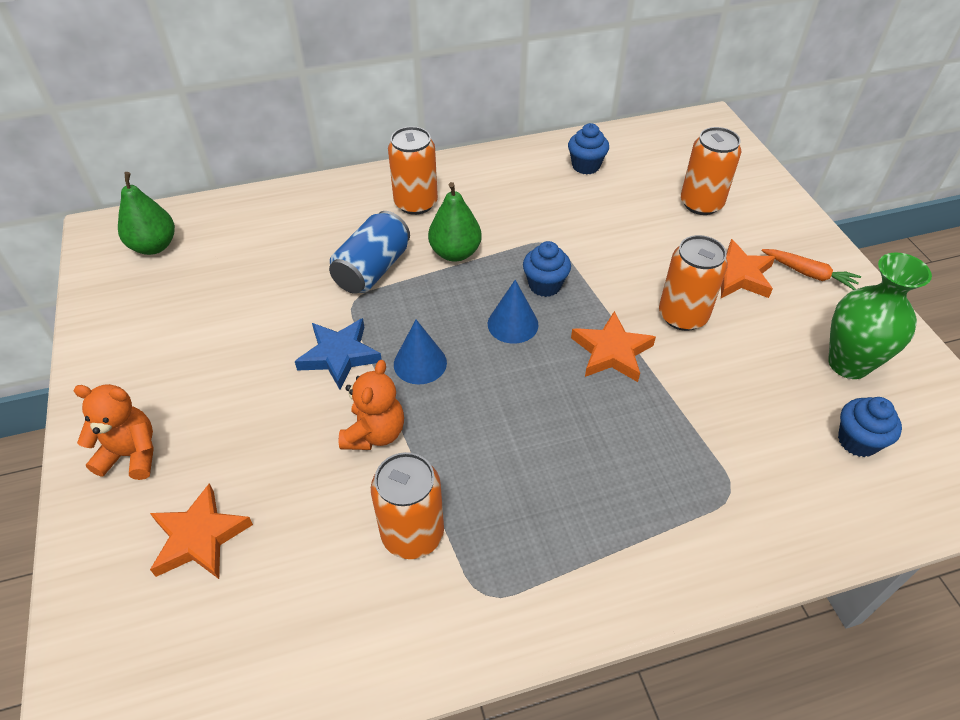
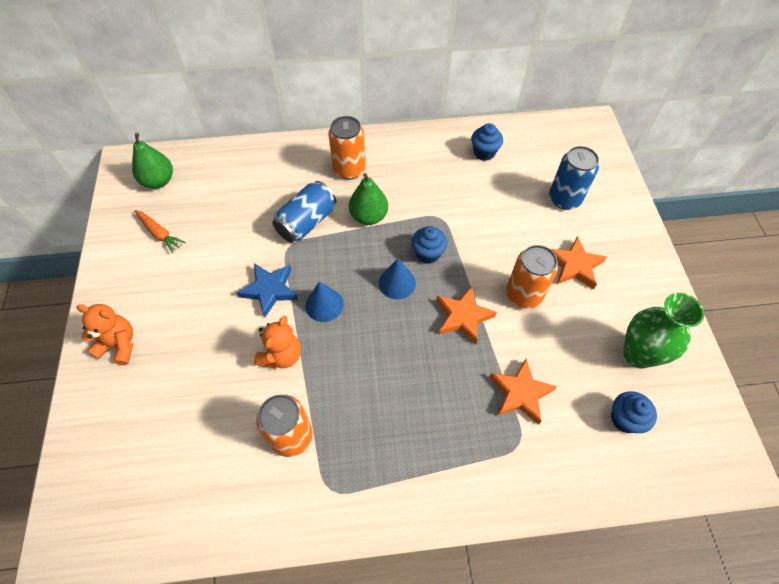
camera: 10 degrees right, 10 degrees up
orange star [150,483,253,579] -> orange star moved to [490,359,557,425]
orange can [681,127,741,215] -> blue can [549,146,599,210]
orange carrot [762,249,861,290] -> orange carrot moved to [134,210,186,253]

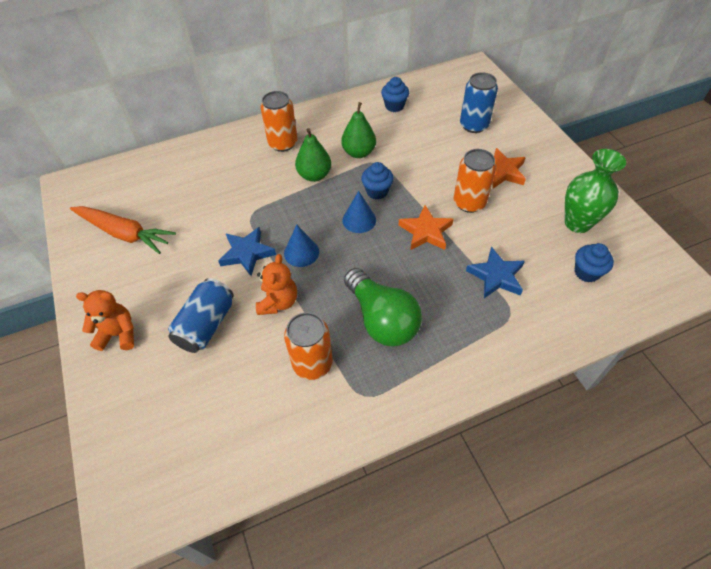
camera: 15 degrees left, 5 degrees down
green pear [132,133,173,189] -> green pear moved to [341,102,376,158]
orange carrot [134,210,186,253] -> orange carrot [70,206,176,254], size x1.75
blue can [272,181,336,242] -> blue can moved to [168,278,234,353]
orange star [490,359,557,425] -> blue star [466,247,525,298]
none -> green light bulb [344,268,422,346]

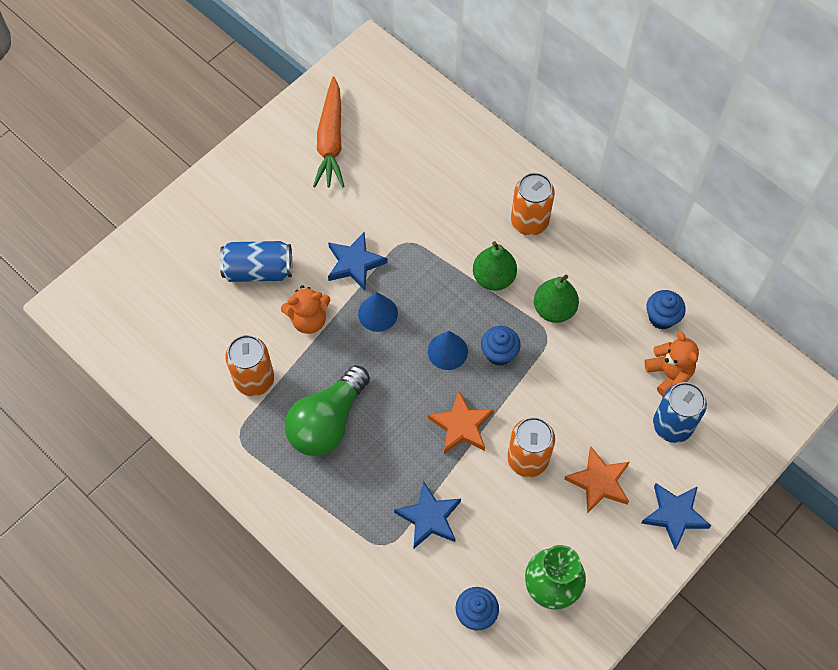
camera: 65 degrees right, 10 degrees up
orange teddy bear [76,290,134,351] -> orange teddy bear moved to [645,331,699,397]
none -> blue star [641,483,711,550]

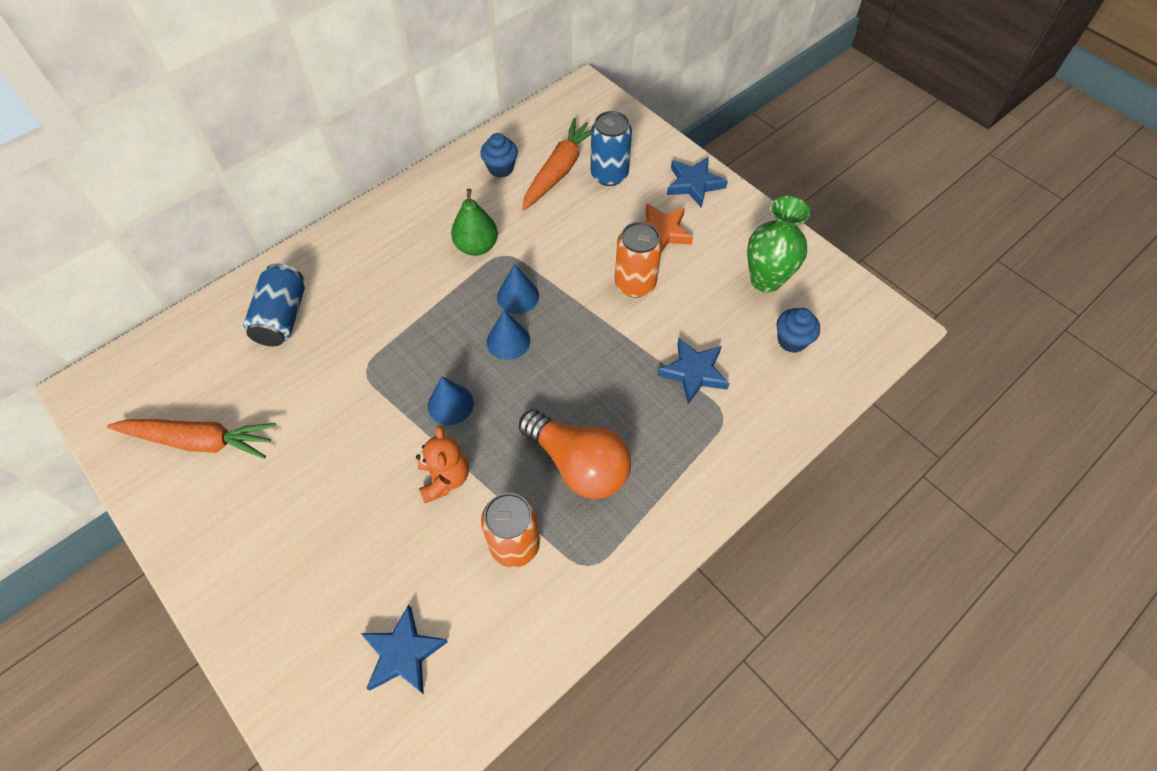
camera: 85 degrees left, 5 degrees down
blue can [220,241,292,282] -> blue can moved to [243,263,305,346]
green light bulb [285,365,370,456] -> orange light bulb [519,409,631,499]
blue star [328,232,387,290] -> blue star moved to [361,605,448,694]
orange star [428,390,493,454] -> none
green pear [473,241,517,291] -> none
blue cupcake [481,326,521,366] -> blue cone [497,264,539,314]
orange can [511,173,555,236] -> none
orange teddy bear [645,331,699,397] -> orange carrot [522,118,591,210]

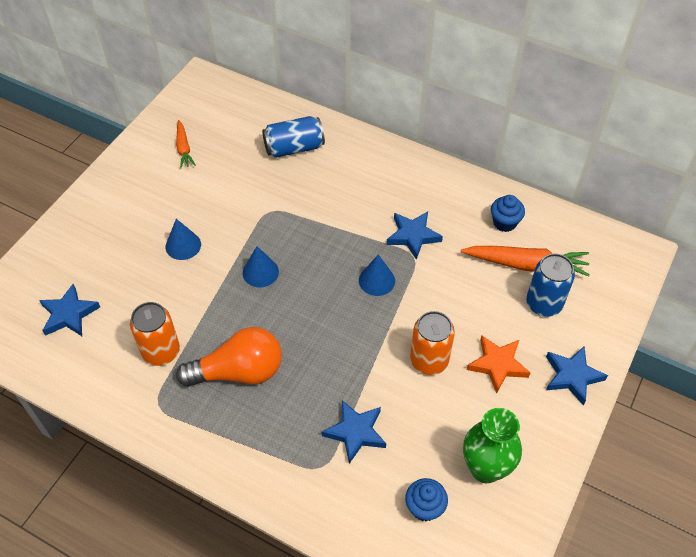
camera: 70 degrees right, 5 degrees down
orange carrot [107,419,276,459] -> orange carrot [176,120,196,168], size x0.57
orange teddy bear [416,426,469,503] -> none
green pear [451,189,498,256] -> blue star [386,211,443,260]
blue cone [487,311,530,360] -> blue cone moved to [166,219,201,260]
orange light bulb [519,409,631,499] -> orange light bulb turned 120 degrees counterclockwise [176,327,282,387]

